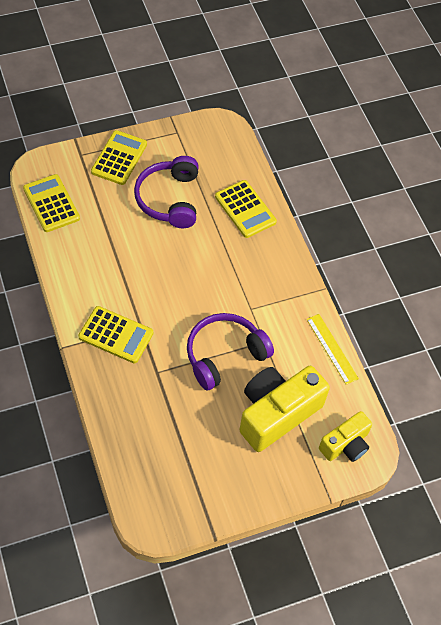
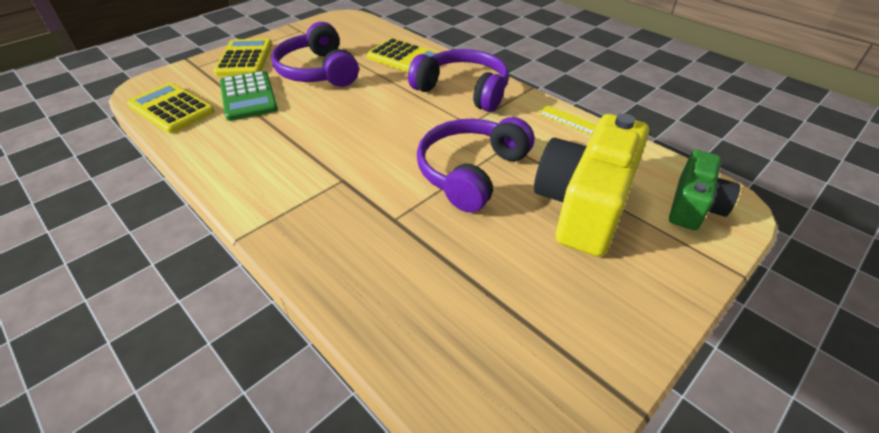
camera: 20 degrees left, 15 degrees down
yellow calculator [78,306,153,363] -> none
yellow camera [319,411,372,462] -> green camera [669,150,740,230]
none -> green calculator [220,71,278,121]
none -> purple headphones [408,49,509,112]

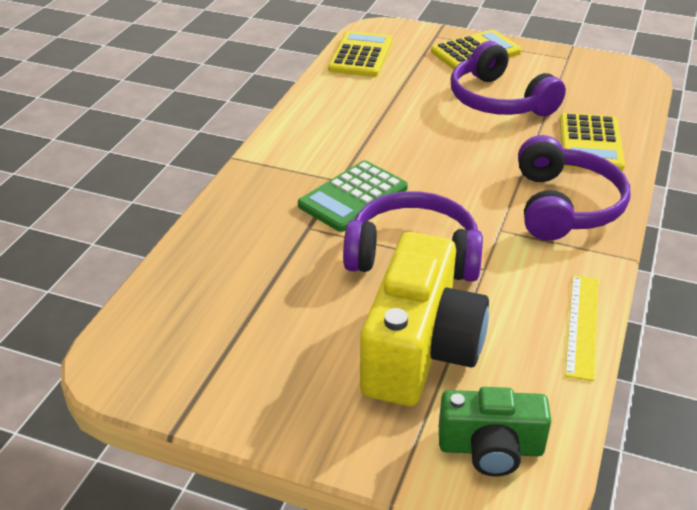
camera: 65 degrees right, 5 degrees down
green calculator [220,71,278,121] -> green calculator moved to [298,160,408,232]
purple headphones [271,22,359,87] -> purple headphones turned 75 degrees counterclockwise [451,41,566,116]
yellow camera [534,113,649,257] -> yellow camera turned 105 degrees clockwise [360,232,489,406]

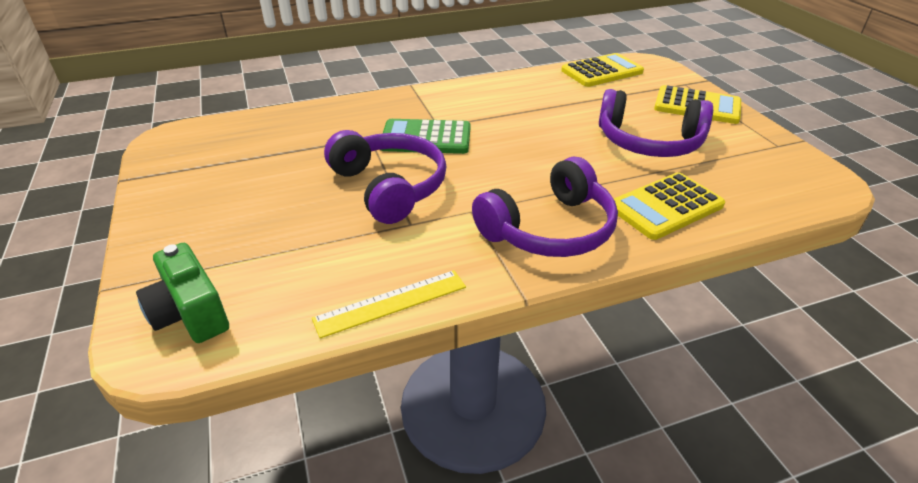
camera: 50 degrees right, 0 degrees up
yellow camera [360,232,489,406] -> none
purple headphones [451,41,566,116] -> purple headphones turned 90 degrees counterclockwise [599,89,713,157]

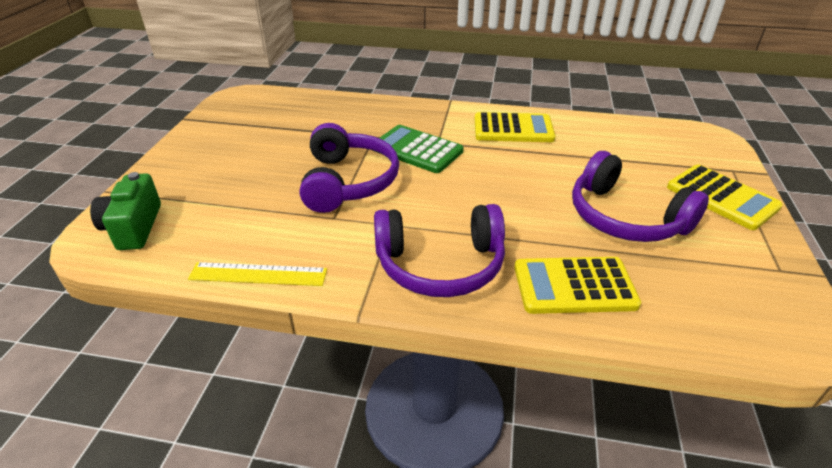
camera: 30 degrees right, 0 degrees up
yellow calculator [561,53,644,87] -> yellow calculator moved to [475,112,555,142]

